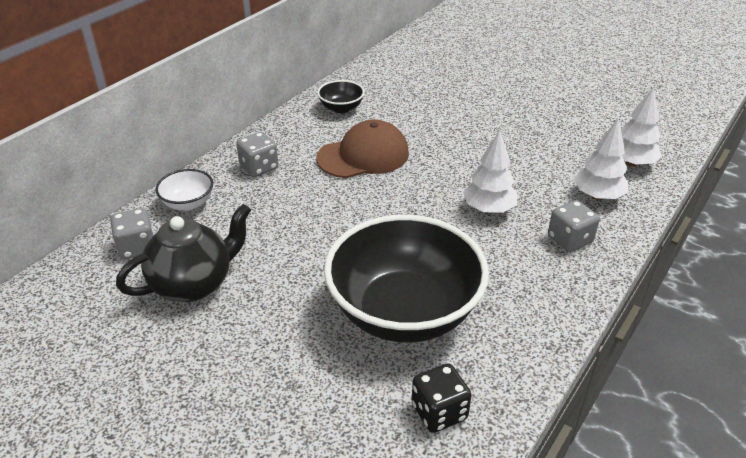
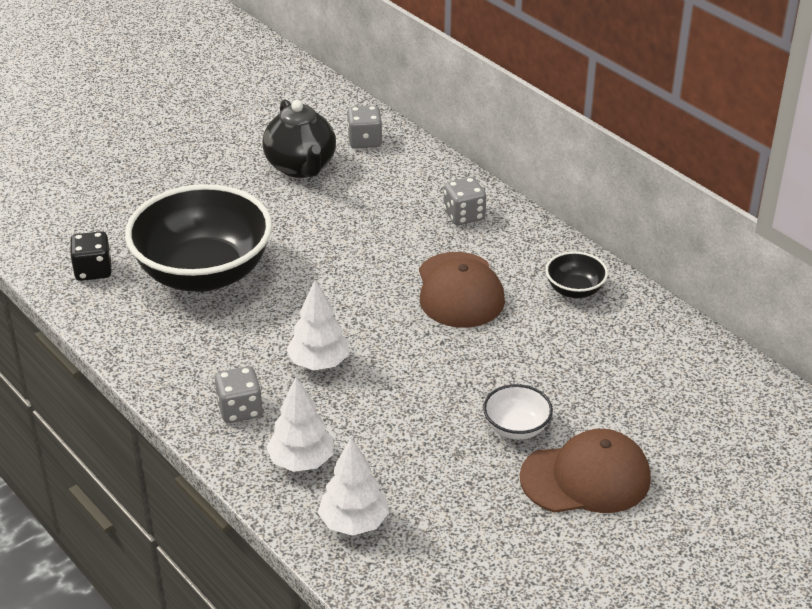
camera: 105 degrees right, 0 degrees up
white bowl [155,169,213,211] -> white bowl moved to [483,384,553,440]
none -> brown cap [520,429,651,513]

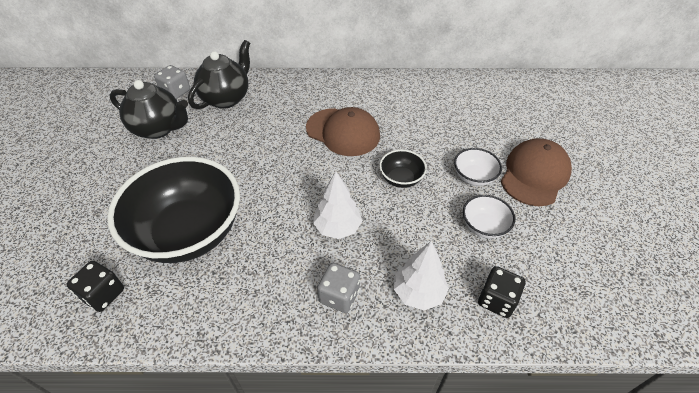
camera: 50 degrees left, 10 degrees up
white tree [318,437,389,536] -> black dice [478,266,525,318]
grey dice [443,177,486,225] -> none
black bowl [545,251,608,298] -> black bowl moved to [379,150,427,188]
none -> black teapot [188,40,250,109]
none -> white bowl [463,195,515,239]

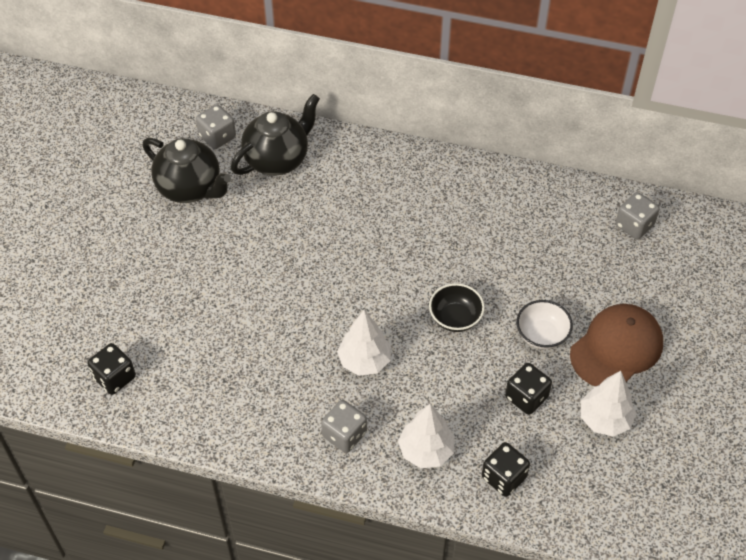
camera: 15 degrees right, 5 degrees up
black bowl [107,157,240,263] -> none
brown cap [306,107,380,156] -> none
white bowl [463,195,515,239] -> black dice [505,363,552,415]
none -> white tree [581,371,636,437]
none -> grey dice [615,192,660,239]

